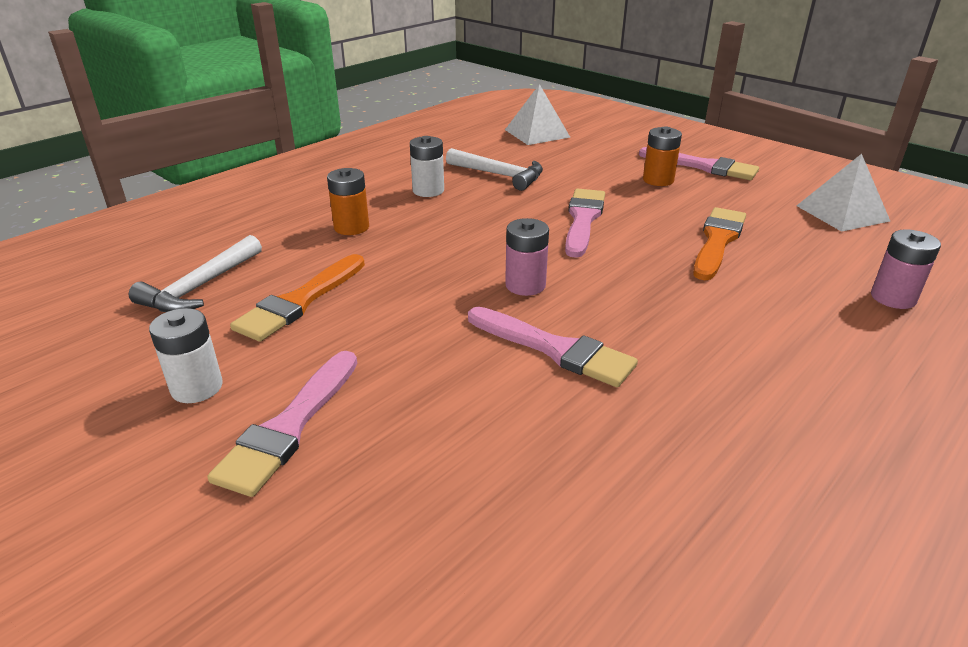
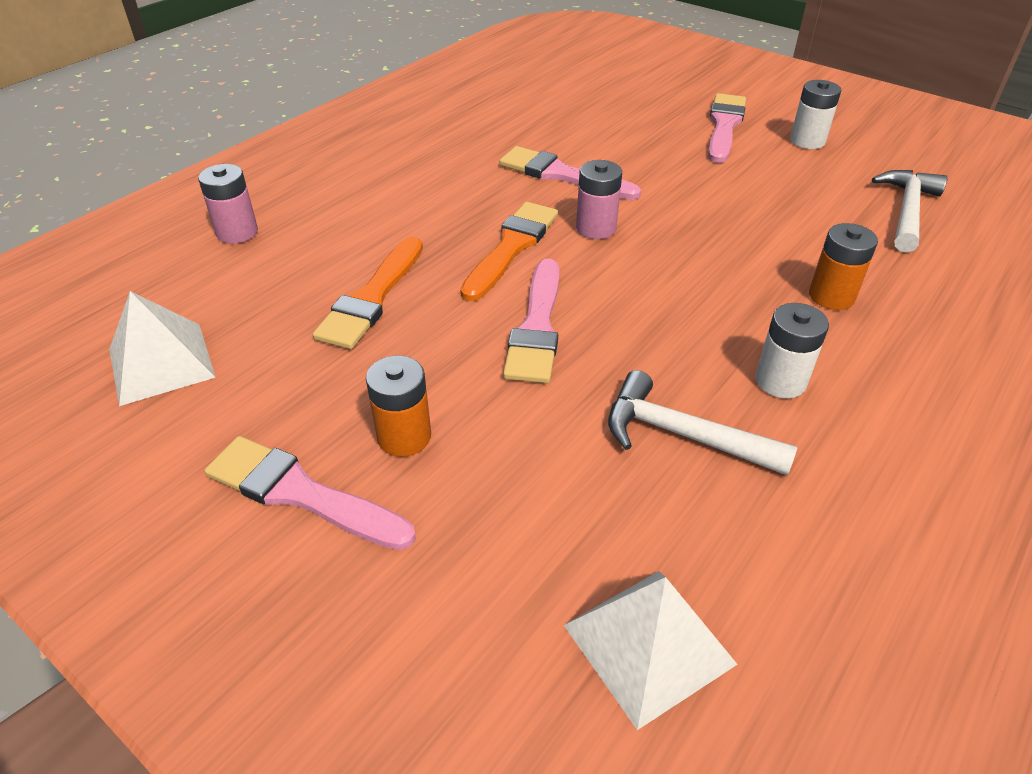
camera: 175 degrees right, 10 degrees up
orange brush [230,254,365,342] -> orange brush moved to [460,202,558,301]

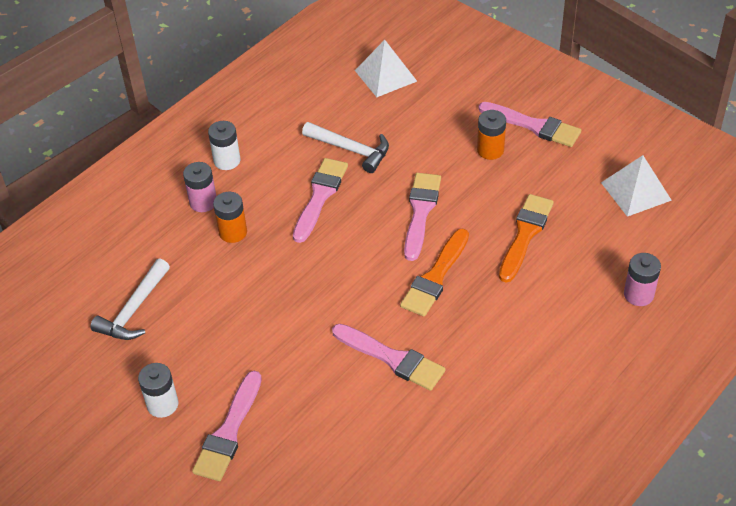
camera: 175 degrees left, 5 degrees up
pink battery [576,160,622,239] -> pink battery moved to [183,162,217,212]
white battery [755,303,829,398] -> white battery moved to [208,121,241,170]
none -> pink brush [293,158,348,243]

